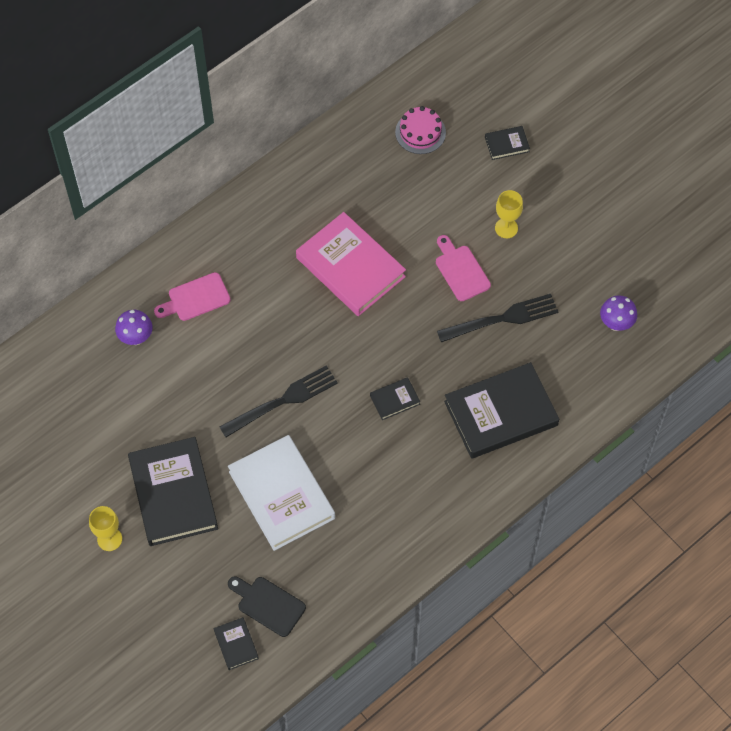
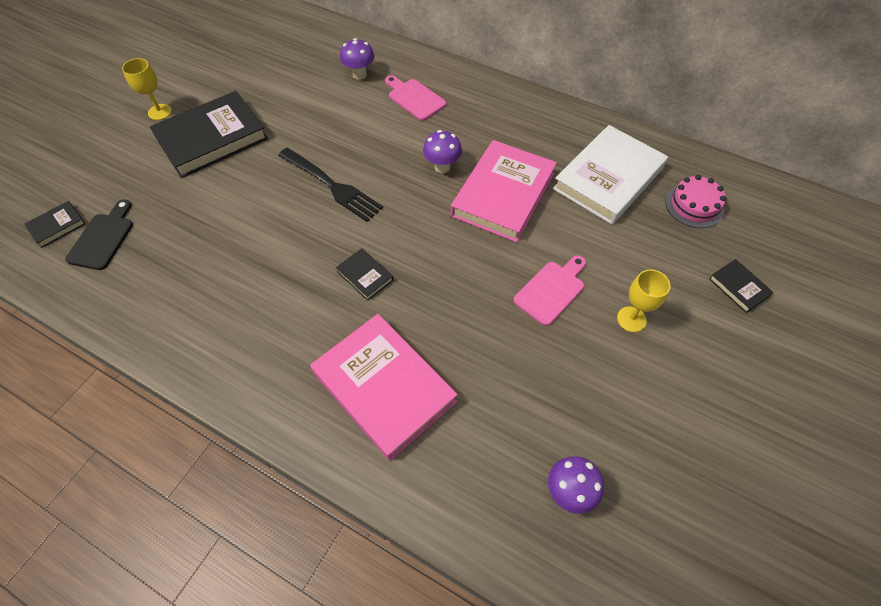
camera: 70 degrees right, 5 degrees down
white book [228,435,335,551] -> white book moved to [553,125,668,224]
black fork [437,294,559,342] -> none
black book [444,362,559,459] -> pink book [310,314,458,461]
none -> purple mushroom [423,130,462,173]

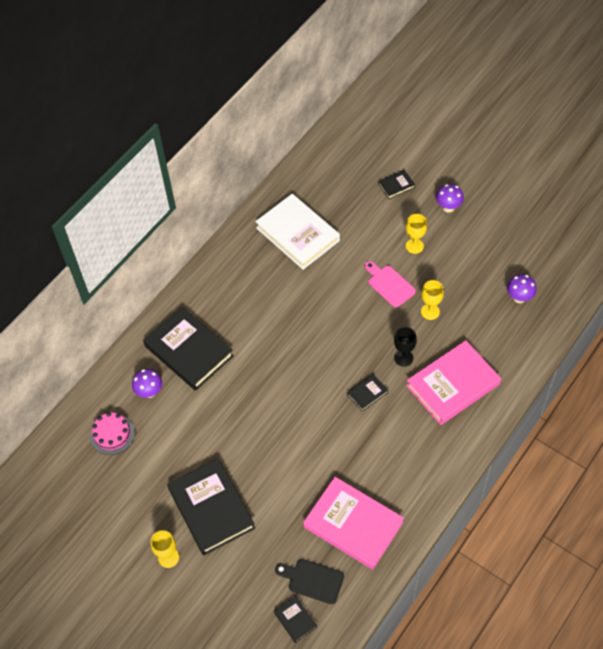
camera: 80 degrees left, 0 degrees up
black fork [278,148,383,222] -> none
pink cutting board [385,75,446,121] -> black book [143,307,234,391]
purple mushroom [423,130,462,173] -> purple mushroom moved to [436,184,464,213]
pink book [451,140,557,242] -> pink book moved to [303,477,404,569]
pink cake [665,175,726,228] -> pink cake moved to [90,412,135,455]
none -> black goblet [394,327,417,367]
none -> yellow goblet [421,280,444,320]

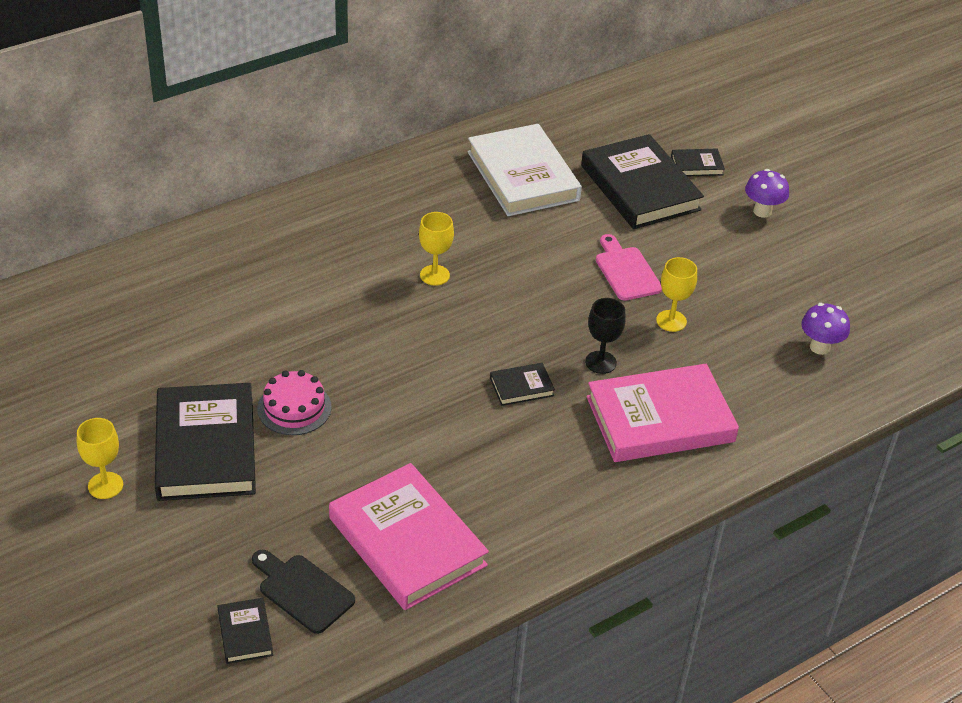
camera: 15 degrees right, 15 degrees down
pink cake [90,412,135,455] -> pink cake moved to [257,370,332,435]
purple mushroom [132,369,162,398] -> none
black book [143,307,234,391] -> black book moved to [581,134,704,229]
yellow goblet [406,214,427,254] -> yellow goblet moved to [419,212,454,285]

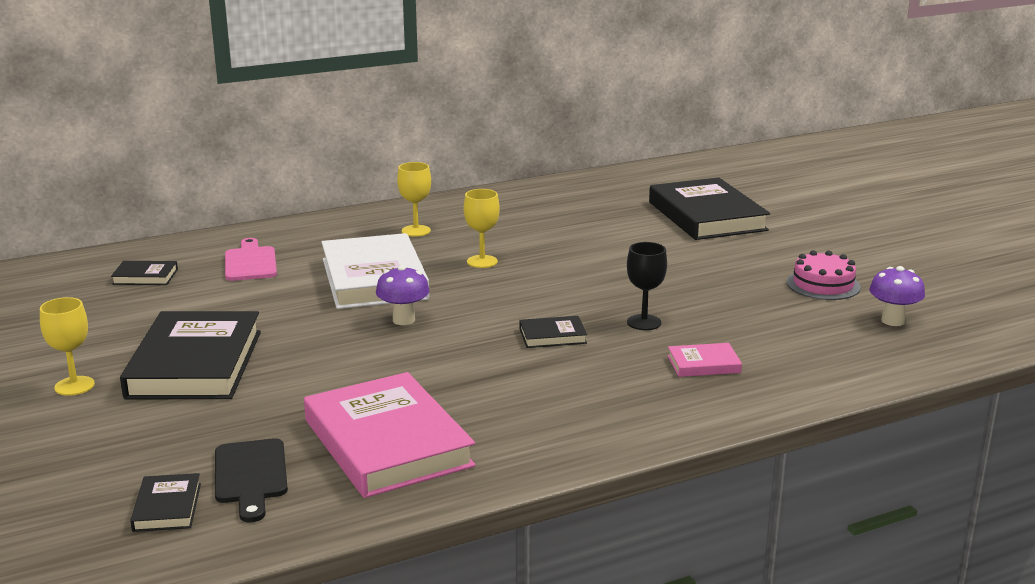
camera: 10 degrees right, 20 degrees down
black cutting board [252,550,355,634] -> black cutting board turned 150 degrees counterclockwise [215,438,288,522]
pink cake [257,370,332,435] -> pink cake moved to [787,250,861,300]
white book [467,124,582,216] -> white book moved to [321,233,429,309]
pink book [586,364,739,462] -> pink book [667,343,742,377], size x0.44
pink cutting board [596,234,662,301] -> pink cutting board moved to [225,238,277,281]
yellow goblet [656,257,697,332] -> yellow goblet moved to [397,162,431,237]
black book [671,149,725,176] -> black book moved to [111,261,178,285]
purple mushroom [745,169,789,218] -> purple mushroom moved to [376,265,430,325]

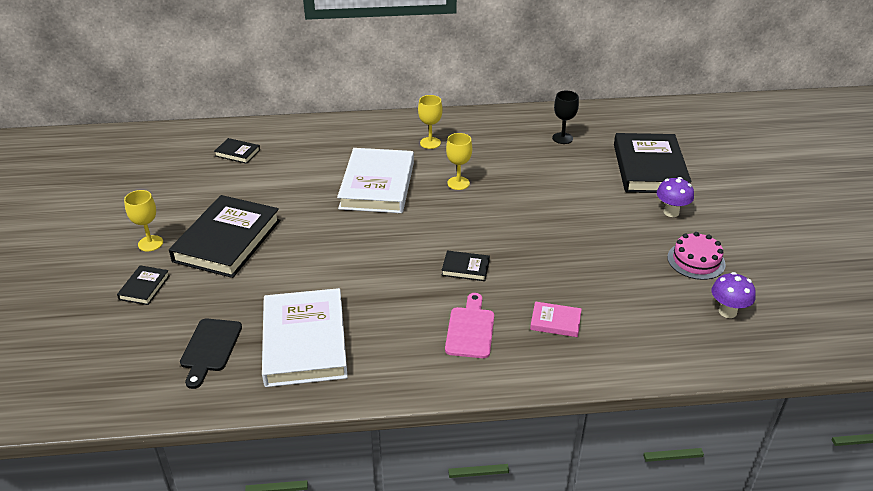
camera: 20 degrees right, 15 degrees up
black book [130,473,201,532] -> black book moved to [117,265,170,305]
pink cutting board [225,238,277,281] -> pink cutting board moved to [445,293,494,358]
pink book [304,372,476,498] -> white book [262,288,348,387]
purple mushroom [376,265,430,325] -> purple mushroom moved to [657,177,694,217]
black goblet [627,242,667,330] -> black goblet moved to [552,91,579,144]

